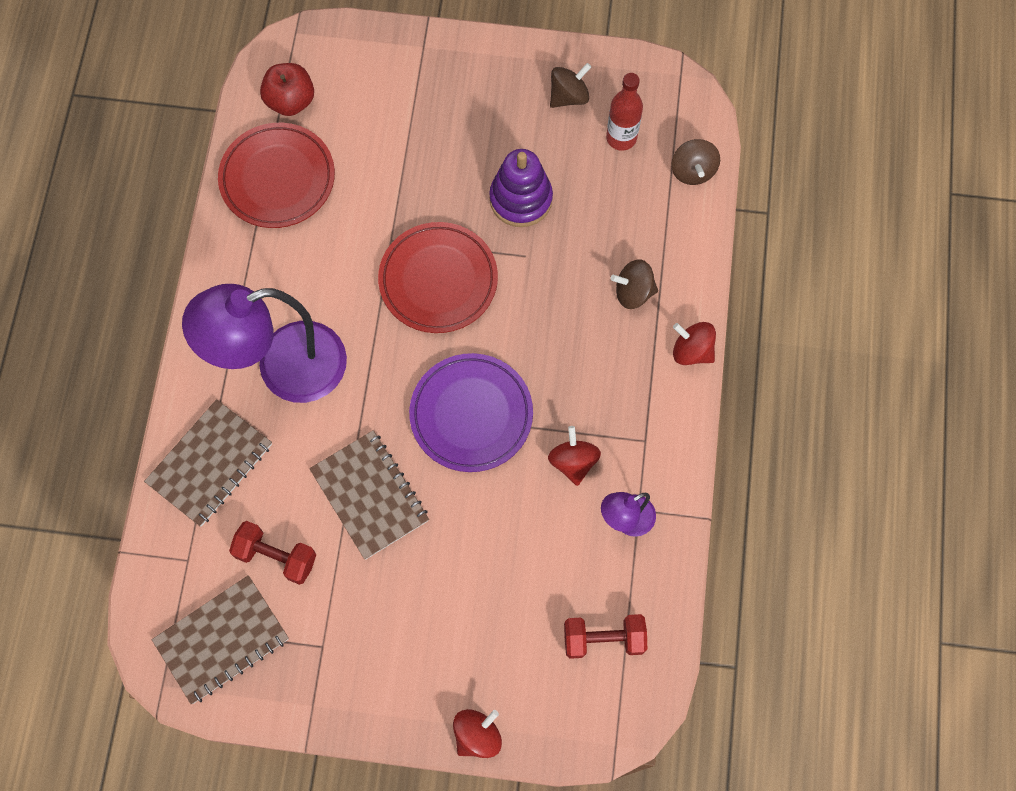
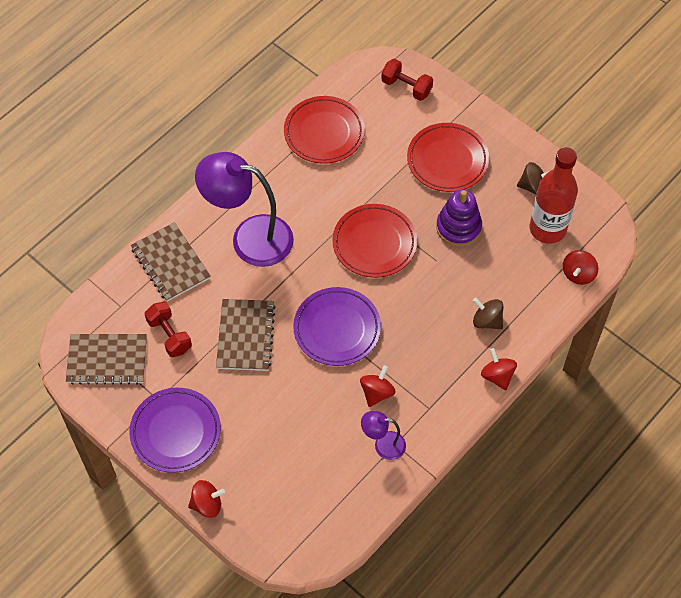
camera: 35 degrees right, 10 degrees down
brown notebook [144,399,272,527] -> brown notebook turned 75 degrees clockwise [131,222,211,302]
red apple [260,63,314,116] -> none
red dumbbell [564,614,647,659] -> red dumbbell moved to [381,59,433,101]
red bottle [606,73,643,151] -> red bottle [530,147,578,244], size x1.66
brown spinning top [671,139,720,185] -> red spinning top [563,250,598,285]
none -> purple plate [129,388,221,473]
none -> red plate [407,123,489,192]

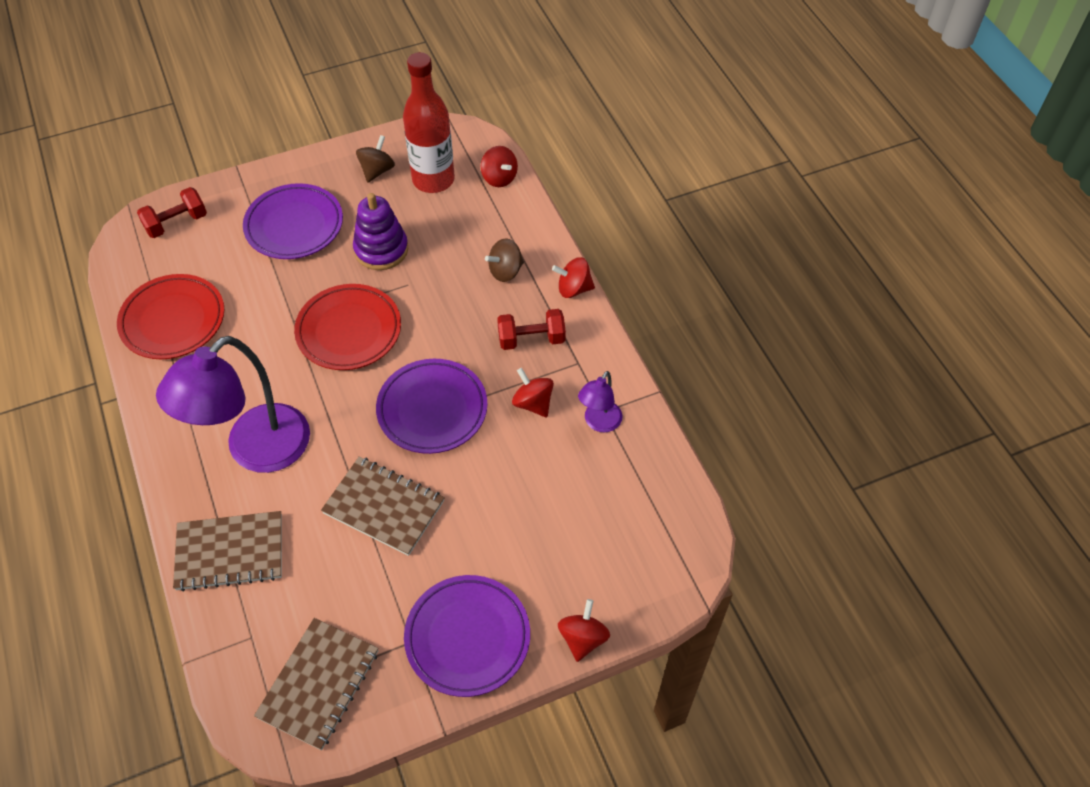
camera: 65 degrees left, 5 degrees down
red dumbbell [145,301,192,357] -> red dumbbell moved to [497,309,566,350]
red plate [407,123,489,192] -> purple plate [243,183,343,259]

